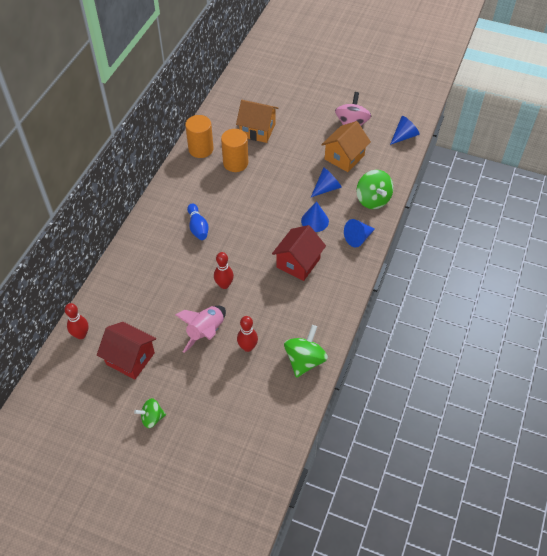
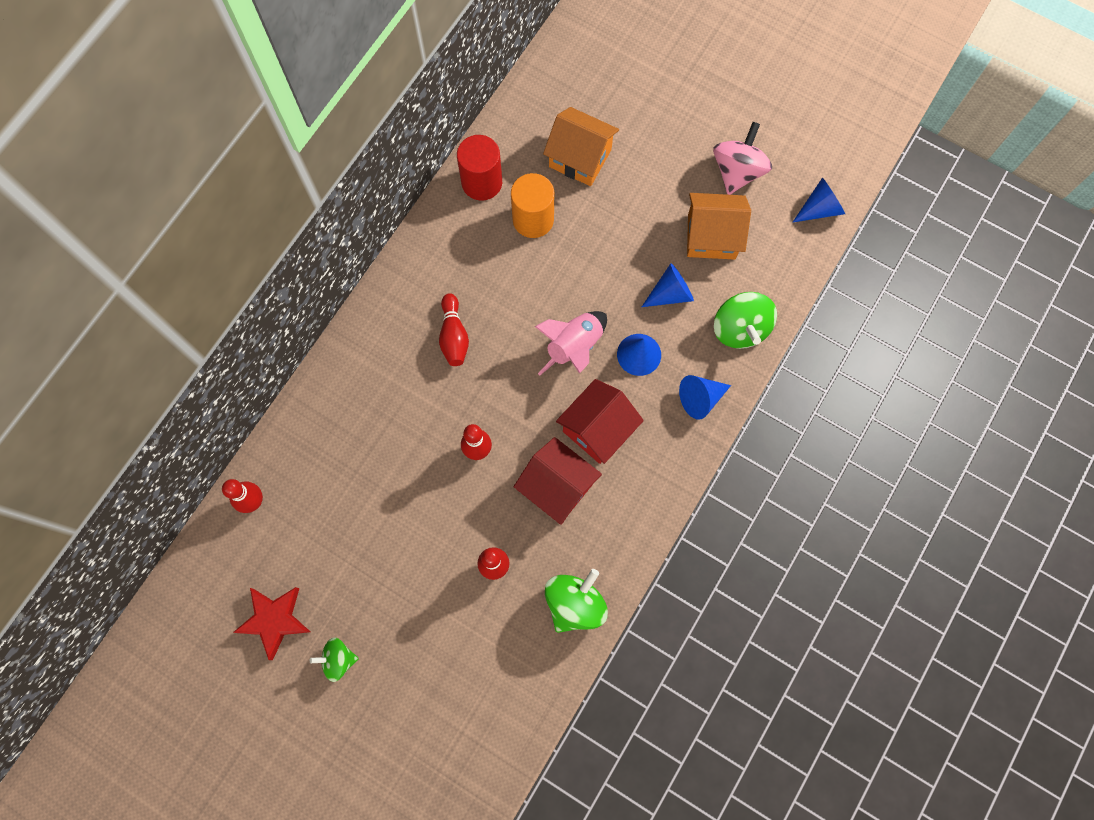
camera: 10 degrees right, 20 degrees up
red house [97,322,156,380] -> red house moved to [514,437,602,525]
pink rocket [175,306,226,353] -> pink rocket moved to [535,311,607,376]
orange cylinder [185,115,214,158] -> red cylinder [457,135,502,201]
blue bowling pin [187,203,209,240] -> red bowling pin [439,293,469,366]
orange house [321,121,371,172] -> orange house turned 45 degrees clockwise [687,193,751,260]
none -> red star [233,587,311,660]

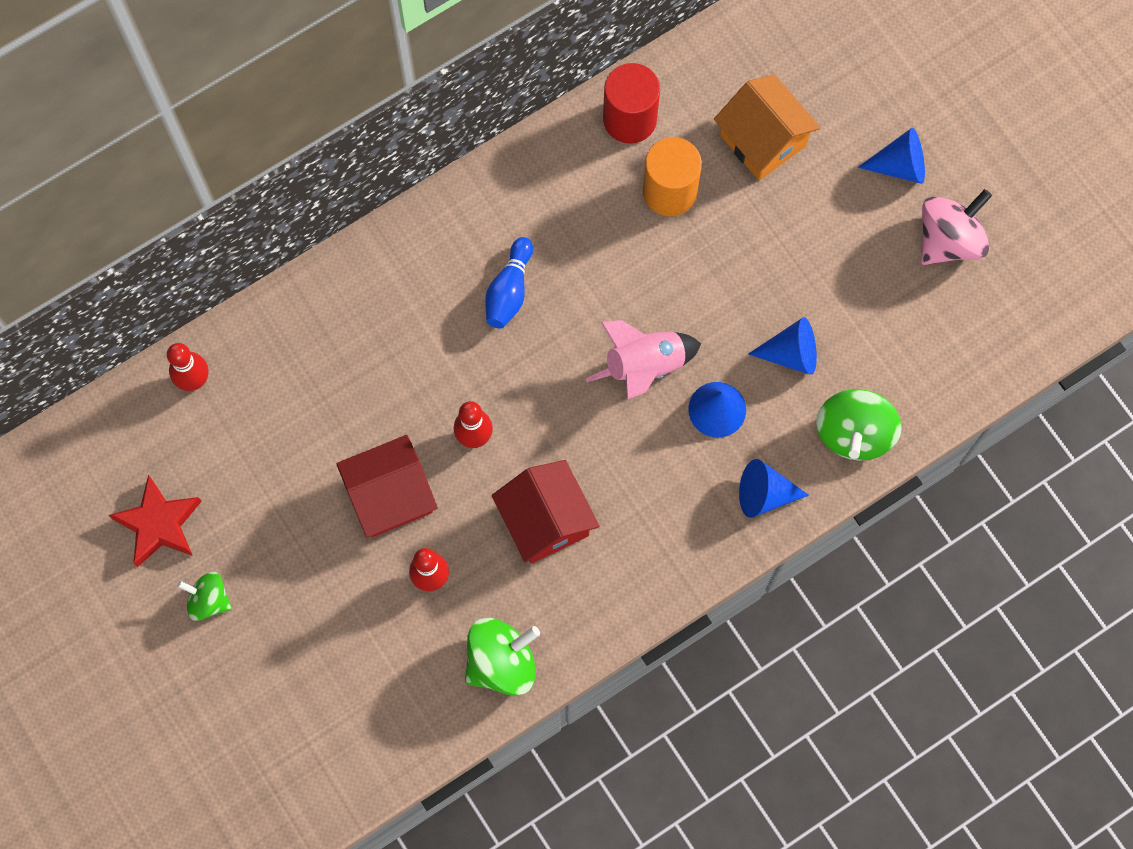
camera: 25 degrees right, 0 degrees up
red bowling pin [439,293,469,366] -> blue bowling pin [485,237,533,328]
red house [556,379,644,464] -> red house moved to [337,435,438,537]
orange house [687,193,751,260] -> none
blue cone [793,177,845,222] -> blue cone moved to [858,128,925,184]

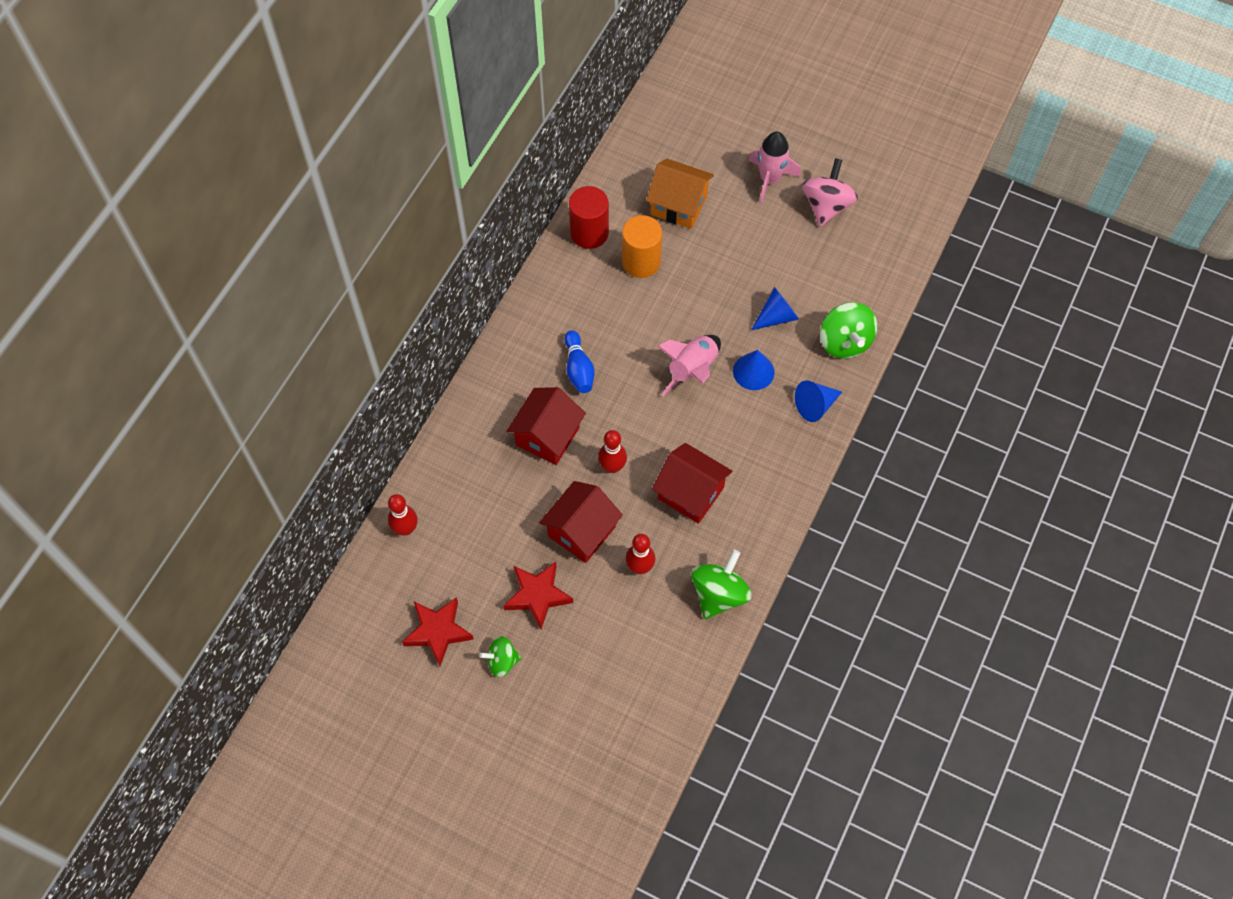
camera: 30 degrees left, 10 degrees down
blue cone [858,128,925,184] -> pink rocket [749,132,800,204]
none -> red star [503,562,573,630]
none -> red house [507,387,586,465]

